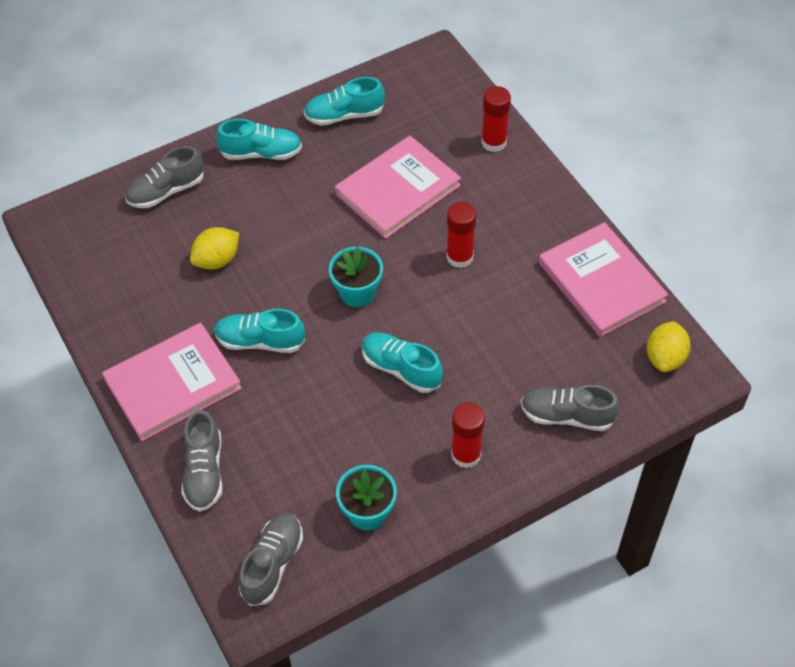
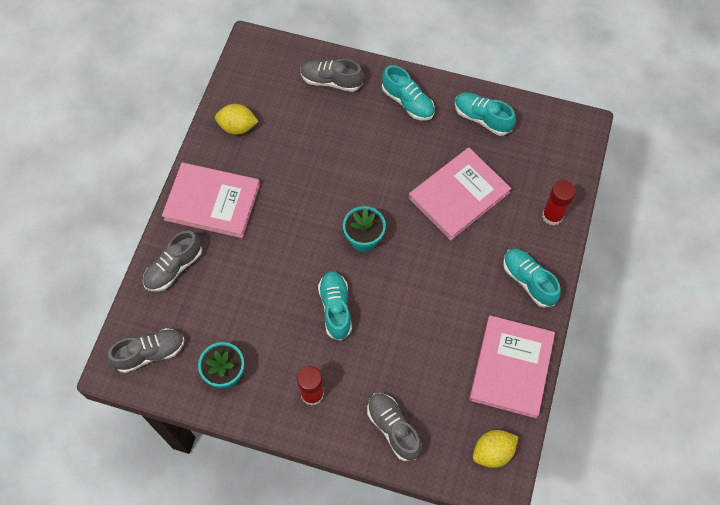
camera: 45 degrees right, 10 degrees up
yellow lemon [190,227,239,270] -> yellow lemon moved to [215,104,259,135]
turquoise shoe [214,309,305,353] -> turquoise shoe moved to [503,249,561,308]
pink book [335,136,461,239] -> pink book turned 45 degrees counterclockwise [409,147,511,241]
red glue stick [446,202,476,268] -> none

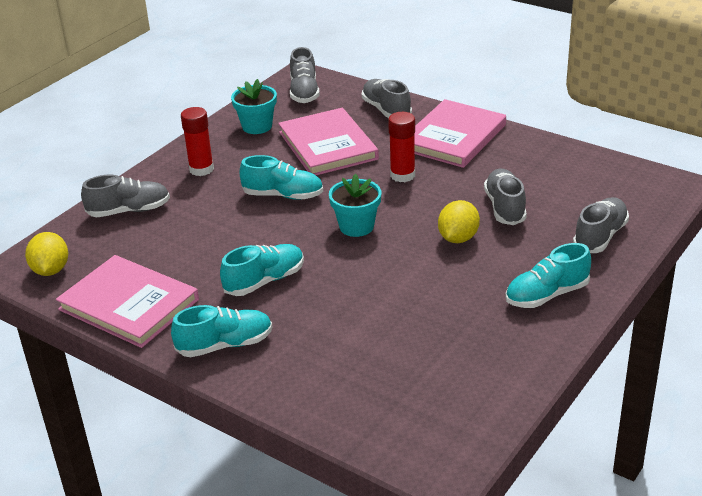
camera: 110 degrees right, 30 degrees down
yellow lemon [215,104,259,135] -> yellow lemon moved to [438,200,480,243]
pink book [409,147,511,241] -> pink book moved to [278,108,379,175]
turquoise shoe [455,93,516,136] -> turquoise shoe moved to [220,244,304,296]
red glue stick [542,180,576,225] -> red glue stick moved to [388,112,415,182]
none -> grey shoe [484,169,527,225]

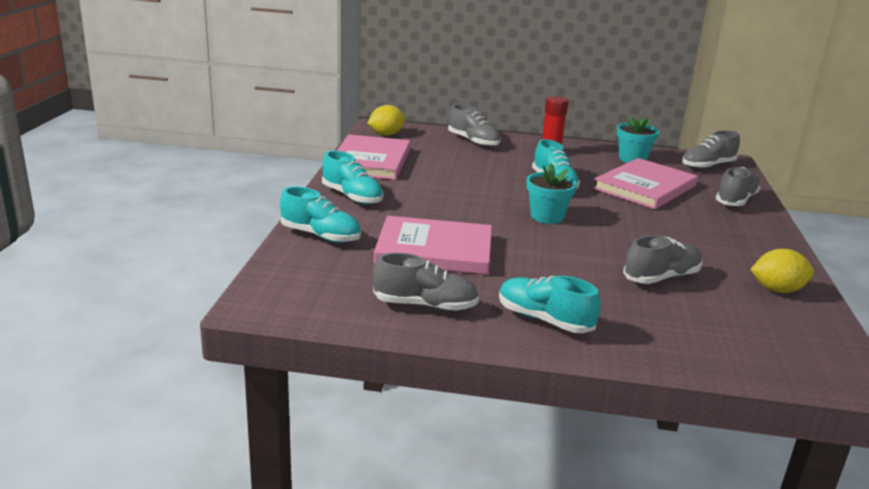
camera: 60 degrees right, 10 degrees down
turquoise shoe [220,244,304,296] -> turquoise shoe moved to [280,187,361,243]
red glue stick [388,112,415,182] -> none
pink book [414,99,506,168] -> pink book moved to [374,216,492,274]
yellow lemon [438,200,480,243] -> yellow lemon moved to [750,249,814,293]
grey shoe [573,197,629,253] -> grey shoe moved to [373,252,479,311]

